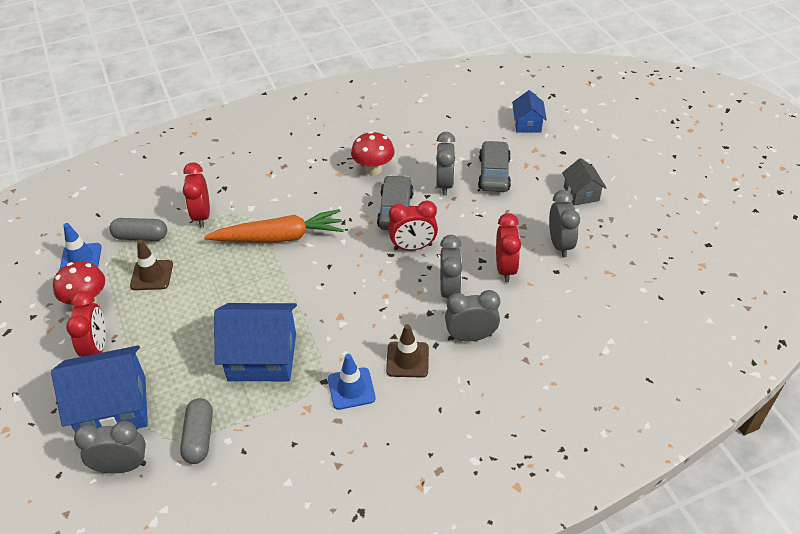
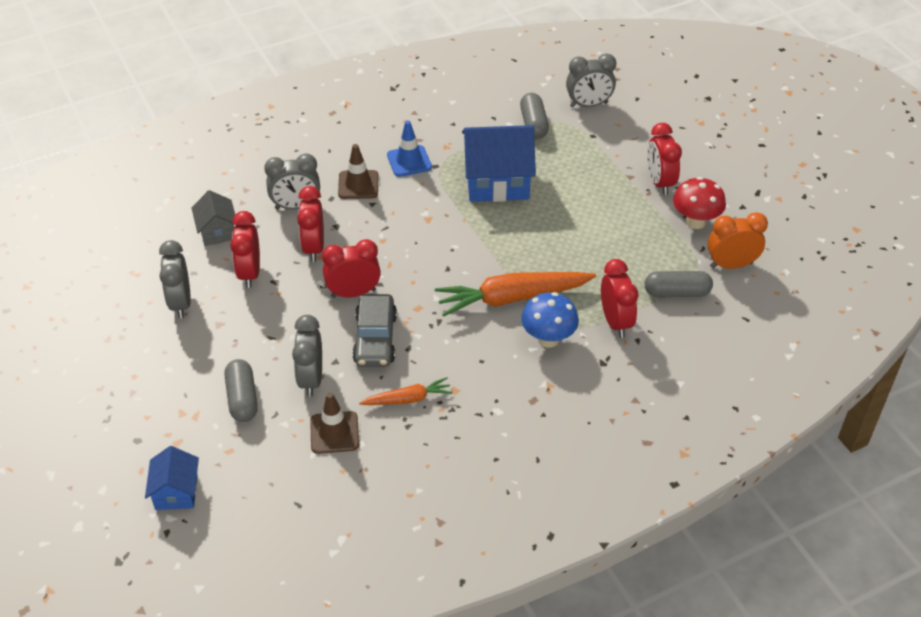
camera: 175 degrees right, 0 degrees up
blue house [51,345,148,432] -> none
blue traffic cone [60,223,102,269] -> orange clock [708,212,768,269]
brown traffic cone [130,240,173,290] -> brown traffic cone moved to [310,392,359,454]
red mushroom [351,131,395,175] -> orange carrot [359,377,453,405]
grey clock [440,235,462,298] -> red clock [297,186,324,262]
grey car [478,141,511,192] -> grey capsule [224,359,258,422]
grey house [562,158,606,206] -> grey house moved to [192,190,235,246]
none -> blue mushroom [521,292,579,348]

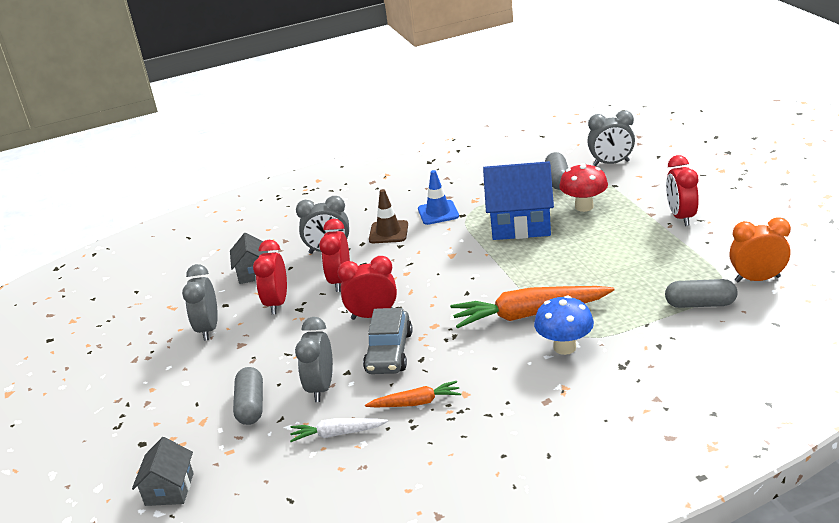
camera: 10 degrees right, 15 degrees down
blue house [145,446,199,510] -> grey house [132,437,194,506]
brown traffic cone [310,392,359,454] -> white carrot [290,418,388,442]
red clock [601,259,638,338] -> none
red mushroom [673,177,726,229] -> red mushroom moved to [559,163,608,212]

